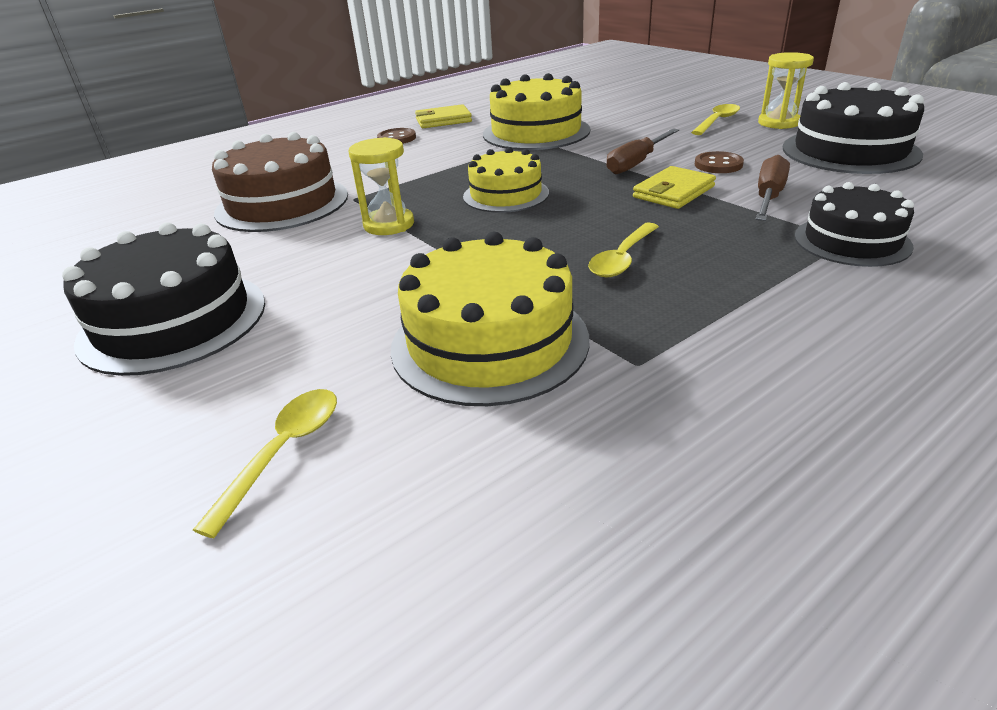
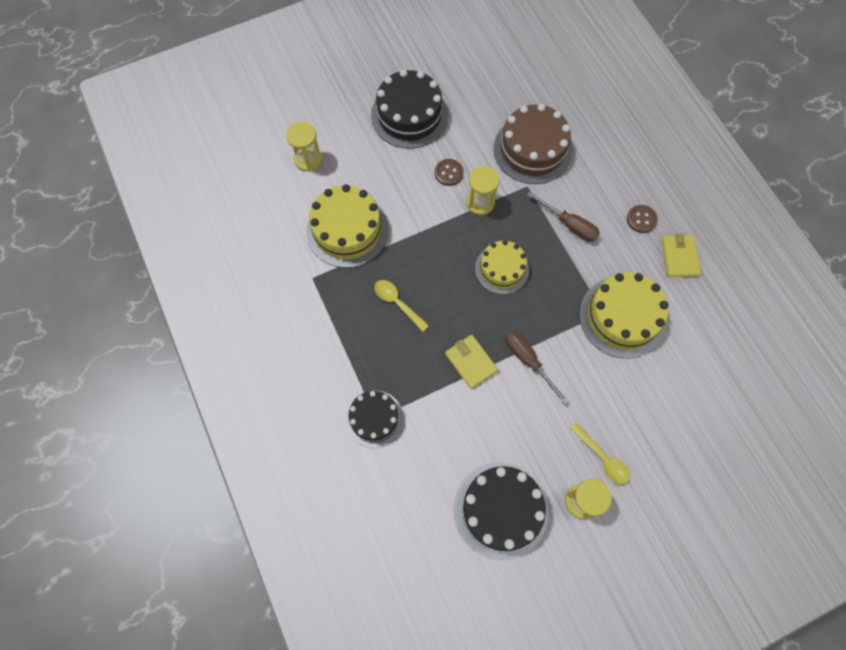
camera: 100 degrees right, 35 degrees up
yellow spoon [193,389,337,538] -> yellow hourglass [286,122,322,172]
brown button [695,151,744,173] -> brown button moved to [435,159,464,186]
brown screwdriver [756,155,790,221] -> brown screwdriver moved to [527,192,600,242]

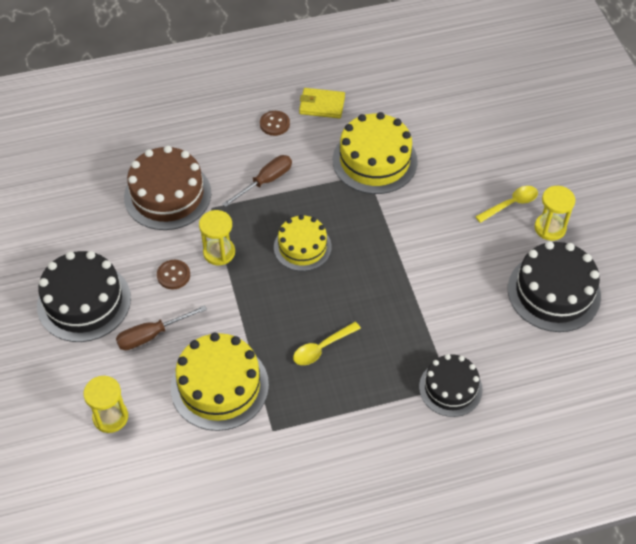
camera: 80 degrees left, 15 degrees down
yellow wallet [445,335,498,389] -> none
brown screwdriver [506,331,568,404] -> brown screwdriver moved to [116,305,207,350]

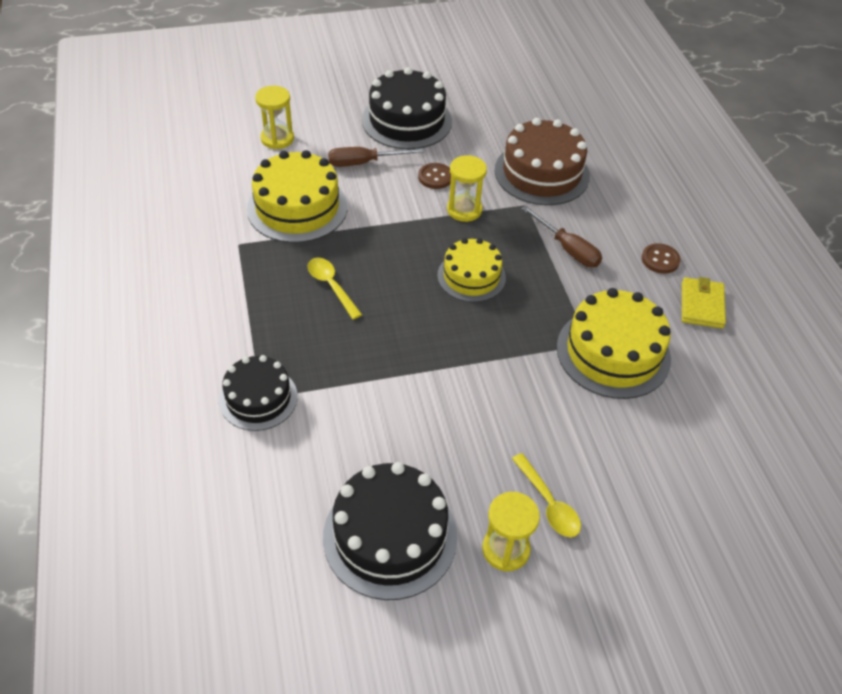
camera: 90 degrees right, 5 degrees down
brown screwdriver [116,305,207,350] -> brown screwdriver turned 75 degrees counterclockwise [328,147,423,167]

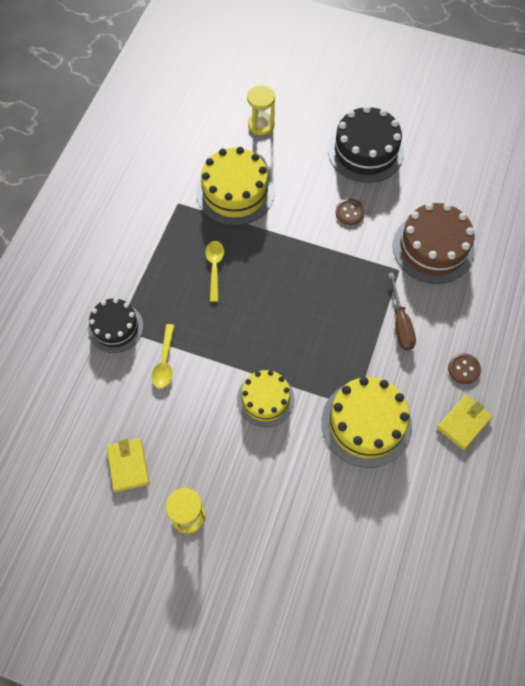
camera: 35 degrees right, 15 degrees up
black cake [323,462,457,600] -> yellow wallet [107,438,149,492]
brown screwdriver [328,147,423,167] -> none
yellow cake [437,238,506,302] -> yellow cake moved to [237,370,294,427]
yellow hourglass [447,155,487,222] -> none
yellow spoon [512,453,581,537] -> yellow spoon moved to [152,324,175,388]

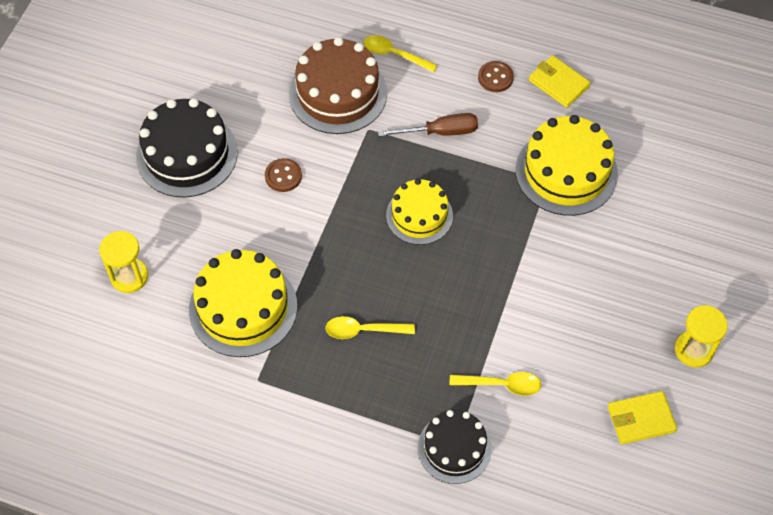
camera: 90 degrees left, 5 degrees down
yellow cake [237,370,294,427] -> yellow cake moved to [386,179,453,245]
none -> yellow spoon [363,35,438,73]

